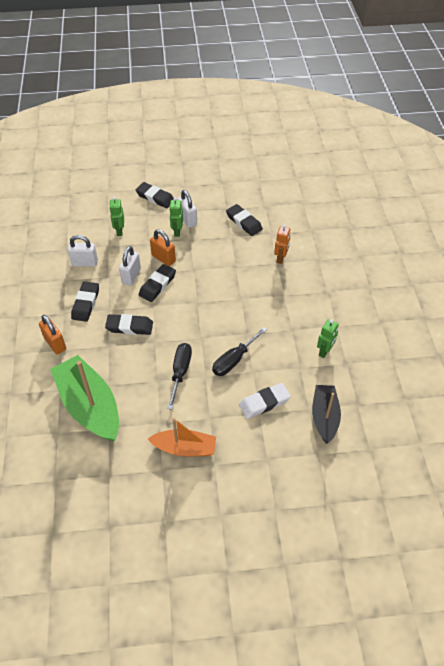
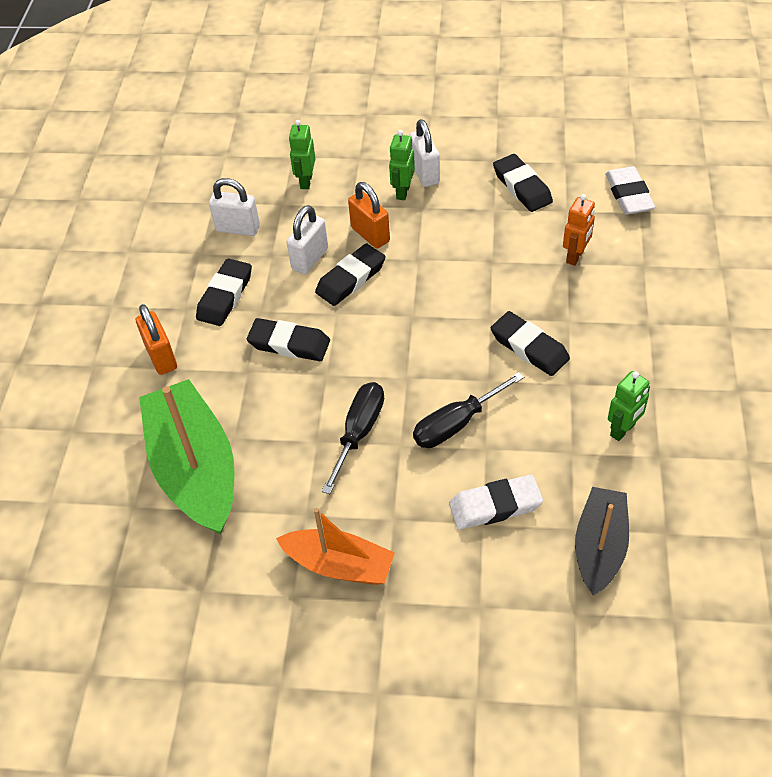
camera: 15 degrees right, 0 degrees up
black eraser [136,182,174,208] -> black eraser moved to [491,311,570,376]
none -> white eraser [605,166,655,215]

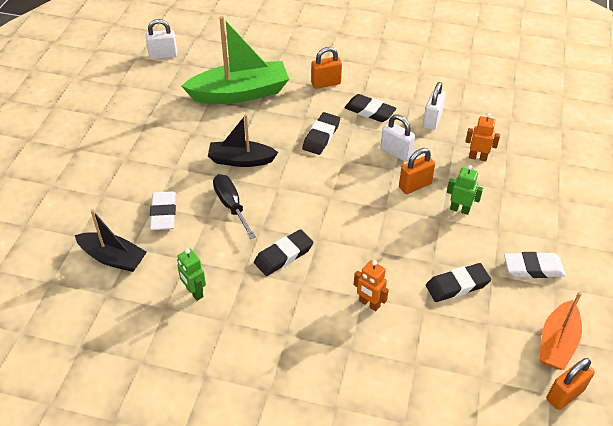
camera: 95 degrees right, 5 degrees down
orange boat [276,508,395,585] -> orange boat moved to [539,292,582,370]
green robot [289,120,315,189] -> orange robot [465,113,500,162]
black eraser [315,243,385,306] -> none
black screwdriver [322,382,384,494] -> black boat [208,114,278,167]
white padlock [409,119,440,187] -> white padlock moved to [146,19,177,59]
white eraser [605,166,655,215] -> white eraser moved to [504,252,566,278]
none -> orange padlock [547,358,595,410]

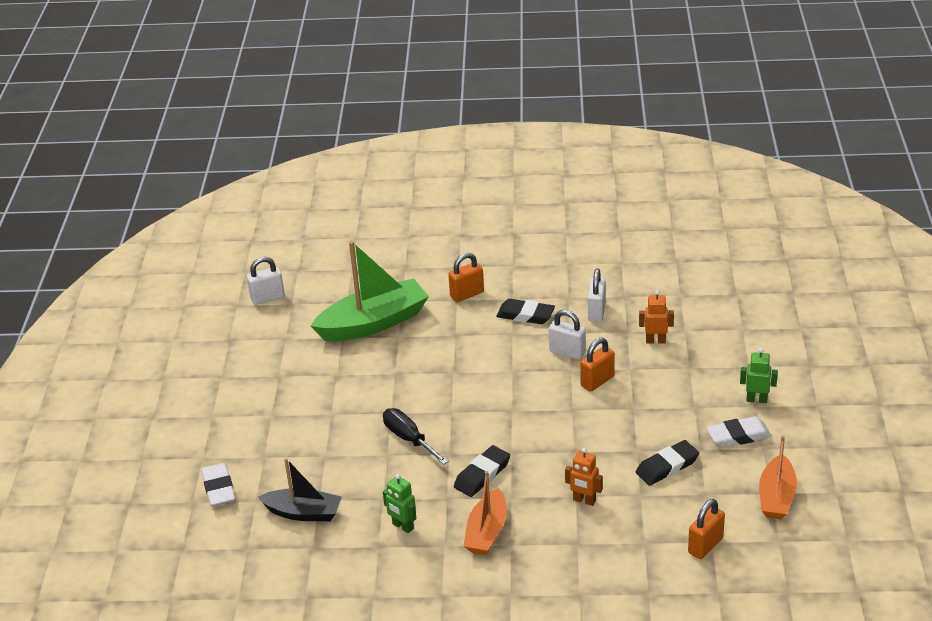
camera: 10 degrees left, 10 degrees down
white eraser [150,191,176,230] -> white eraser moved to [201,463,235,507]
black boat [208,114,278,167] -> none
black eraser [302,112,340,155] -> none
green robot [447,165,483,215] -> green robot moved to [740,348,778,403]
orange padlock [547,358,595,410] -> orange padlock moved to [688,499,725,559]
none -> orange boat [464,471,507,555]

